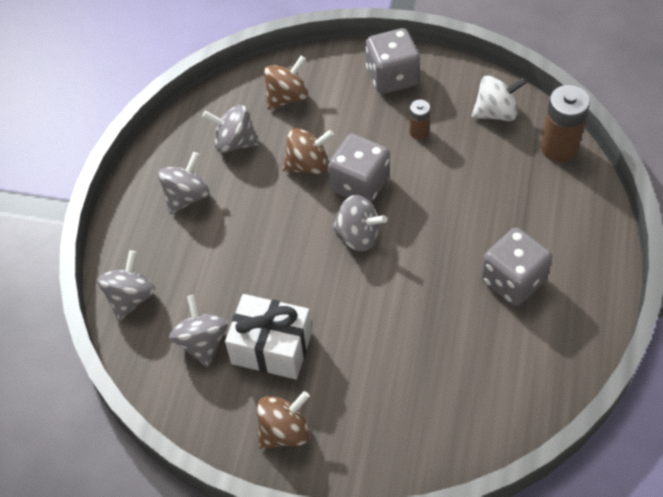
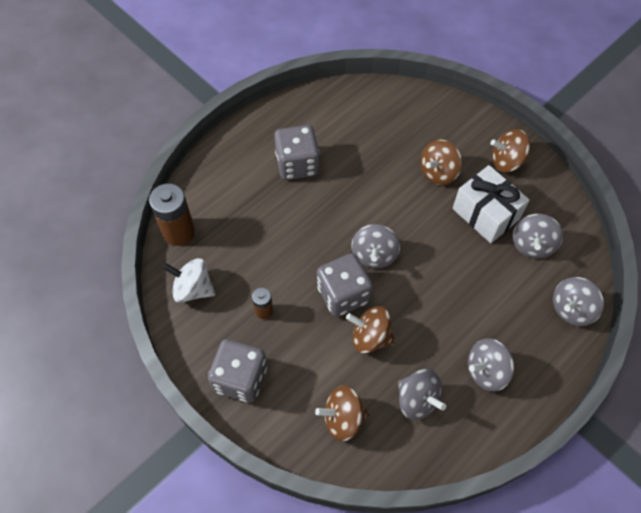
camera: 150 degrees left, 5 degrees up
grey spinning top [332,195,387,251] -> grey spinning top turned 135 degrees counterclockwise [352,224,400,268]
none -> brown spinning top [421,140,462,185]

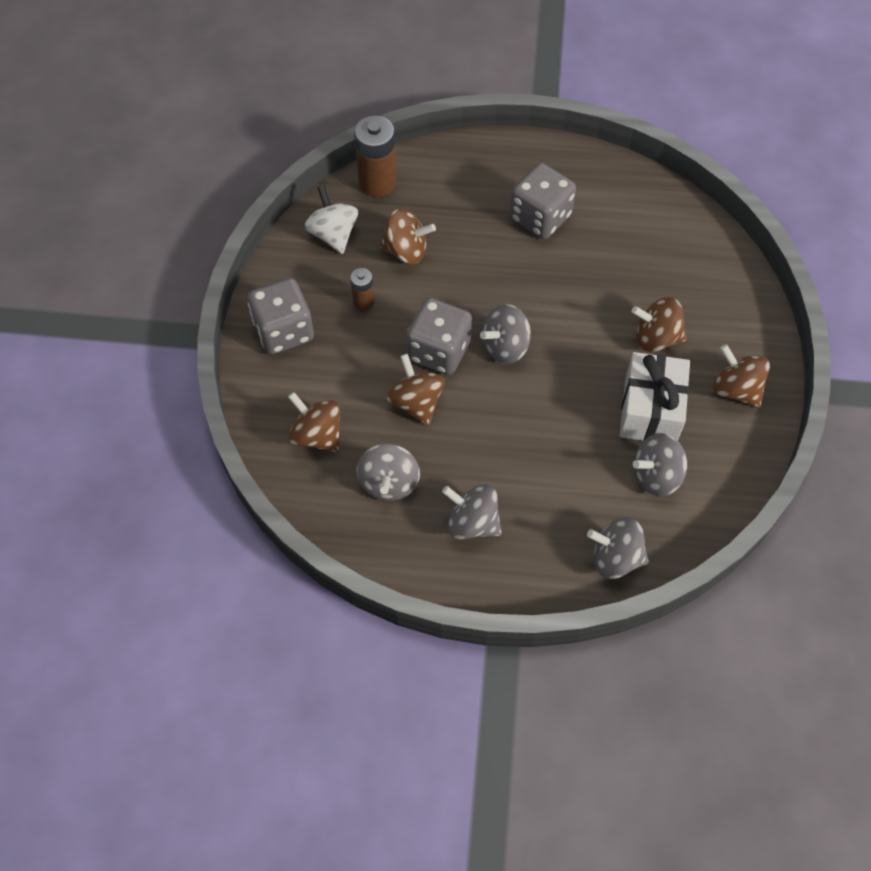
camera: 50 degrees right, 0 degrees up
none -> brown spinning top [379,209,436,264]

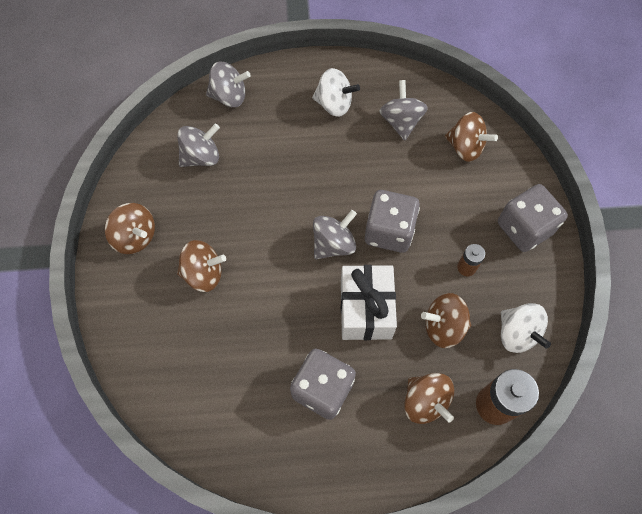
camera: 170 degrees right, 5 degrees up
brown spinning top [387,354,445,426] -> brown spinning top moved to [404,373,454,424]
grey spinning top [442,484,502,539] -> white spinning top [312,68,360,117]
white gift [619,352,690,441] -> white gift moved to [341,265,397,340]

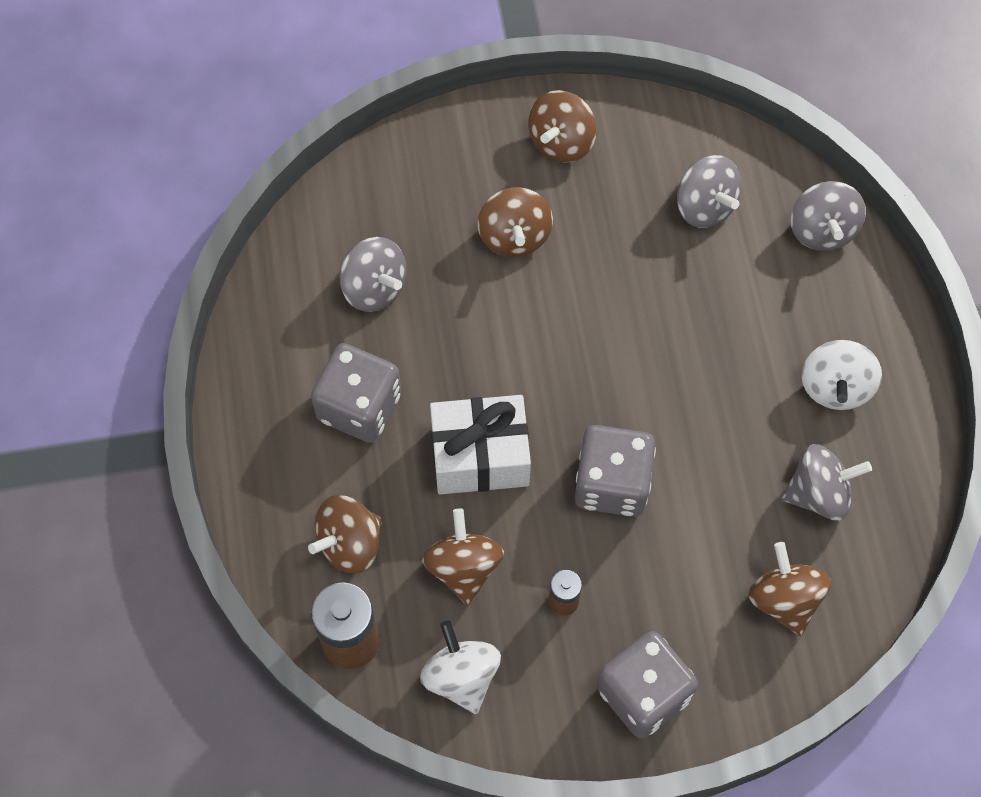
camera: 85 degrees right, 0 degrees up
grey spinning top [313,210,357,259] -> grey spinning top moved to [340,237,407,312]
brown spinning top [445,112,498,162] -> brown spinning top turned 135 degrees clockwise [749,542,831,636]
white spinning top [501,303,551,353] -> white spinning top turned 105 degrees clockwise [420,620,501,714]

